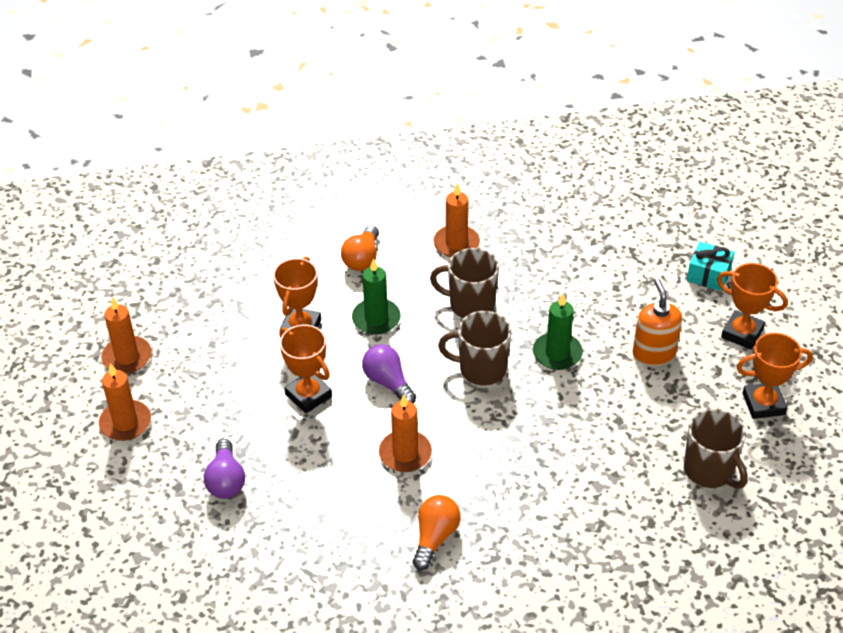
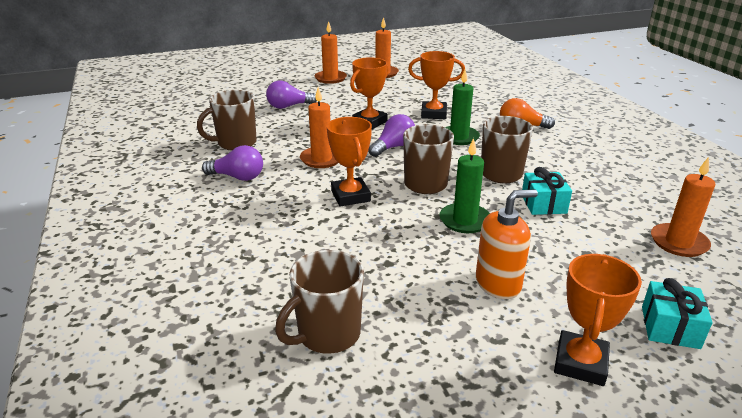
camera: 80 degrees right, 15 degrees down
orange light bulb [413,495,461,570] -> purple light bulb [202,145,263,181]
orange candle [433,183,480,257] -> orange candle moved to [651,157,715,257]
orange trophy [737,333,813,419] -> orange trophy moved to [327,117,372,207]
none -> brown mug [197,90,257,151]
none -> turquoise gift [522,167,572,215]

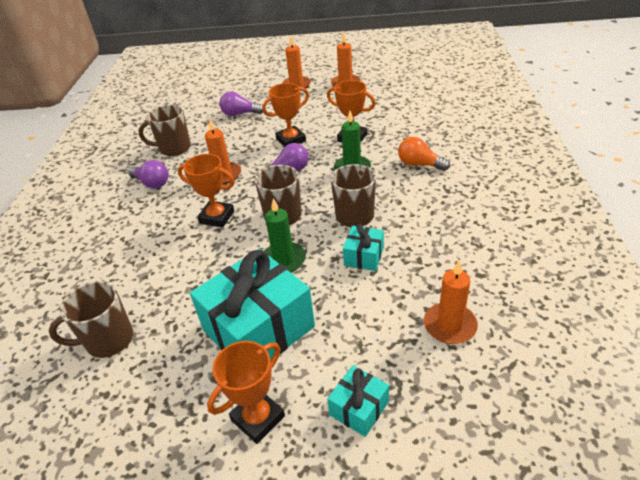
camera: 25 degrees right, 10 degrees up
orange trophy [327,117,372,207] -> orange trophy turned 75 degrees counterclockwise [178,154,235,228]
orange soap dispenser [476,190,538,299] -> turquoise gift [190,249,315,361]

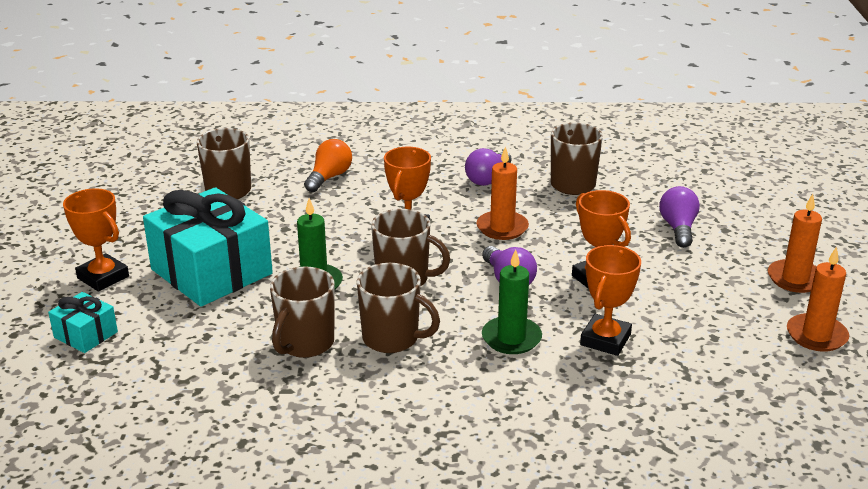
camera: 85 degrees right, 10 degrees down
turquoise gift [343,224,384,271] -> brown mug [270,266,335,358]
orange light bulb [398,137,450,171] -> orange light bulb moved to [304,139,352,192]
orange candle [424,261,478,344] -> none

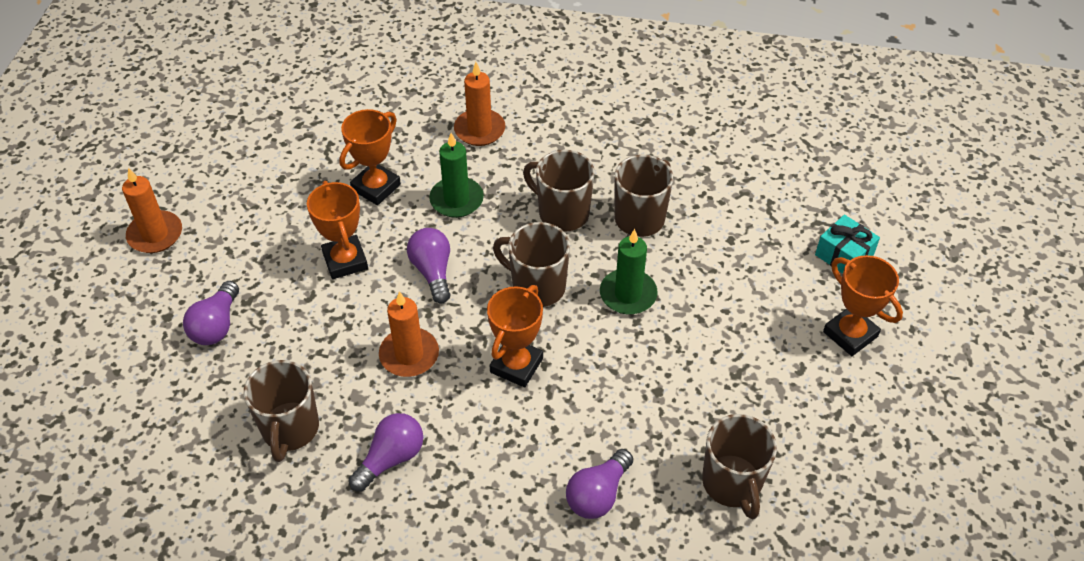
camera: 170 degrees left, 20 degrees up
turquoise gift [143,187,273,307] -> none
orange light bulb [304,139,352,192] -> purple light bulb [566,449,633,519]
orange candle [787,246,849,352] -> orange candle moved to [454,62,505,146]

